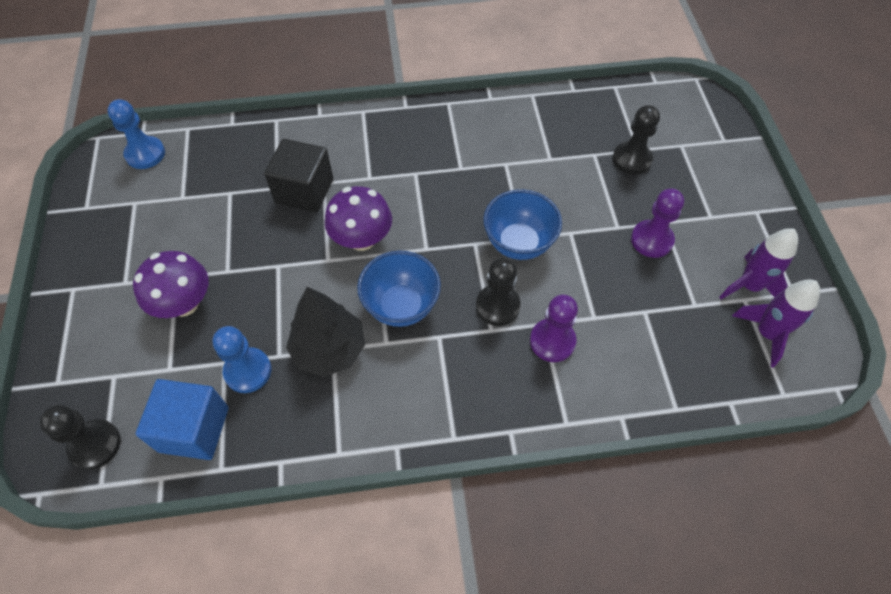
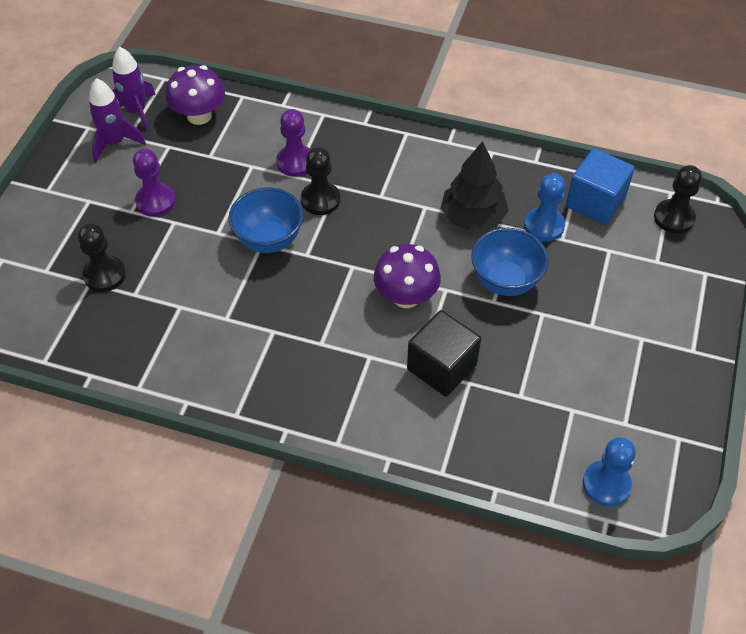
camera: 155 degrees left, 5 degrees down
purple mushroom [133,251,209,318] -> purple mushroom moved to [166,65,225,125]
blue bowl [357,251,441,327] -> blue bowl moved to [471,228,548,296]

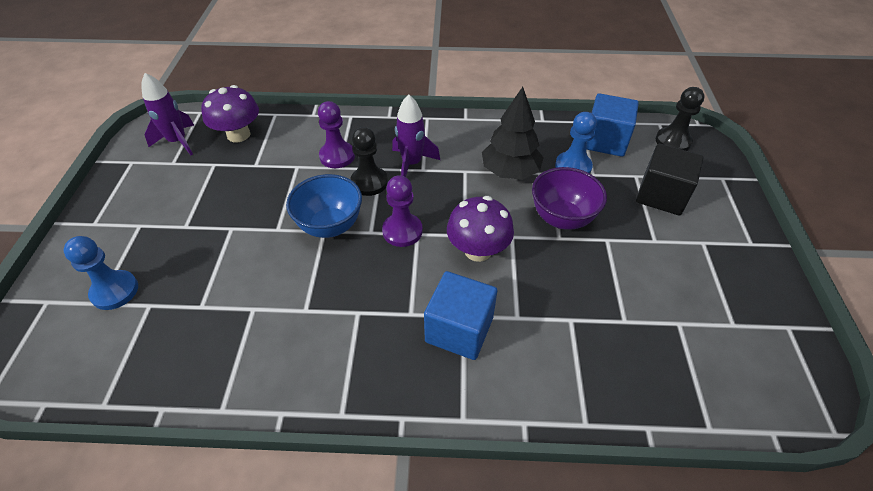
camera: 15 degrees left, 5 degrees down
black pawn [78,223,126,292] -> none
purple rocket [89,78,146,163] -> purple rocket moved to [392,95,440,177]
purple pawn [133,148,176,217] -> purple pawn moved to [382,175,423,247]
black cube [407,310,481,397] -> black cube moved to [636,144,704,216]
blue bowl [471,228,548,296] -> purple bowl [532,167,607,230]
blue pawn [583,437,636,507] -> blue pawn moved to [63,236,138,310]
none -> blue cube [424,271,497,360]

